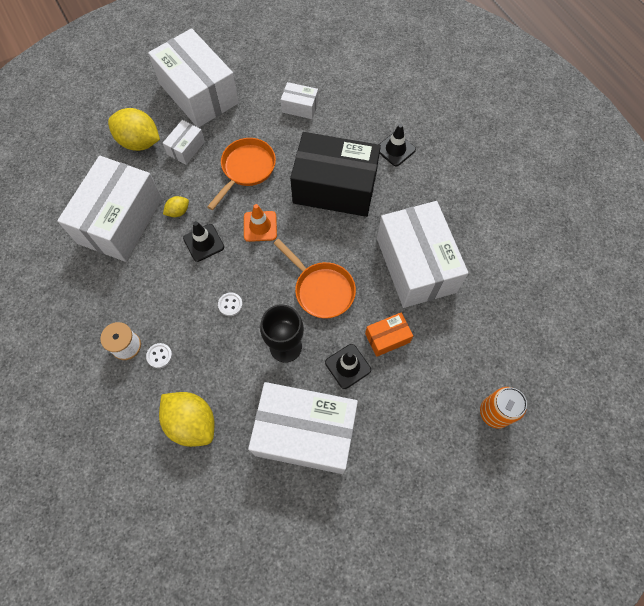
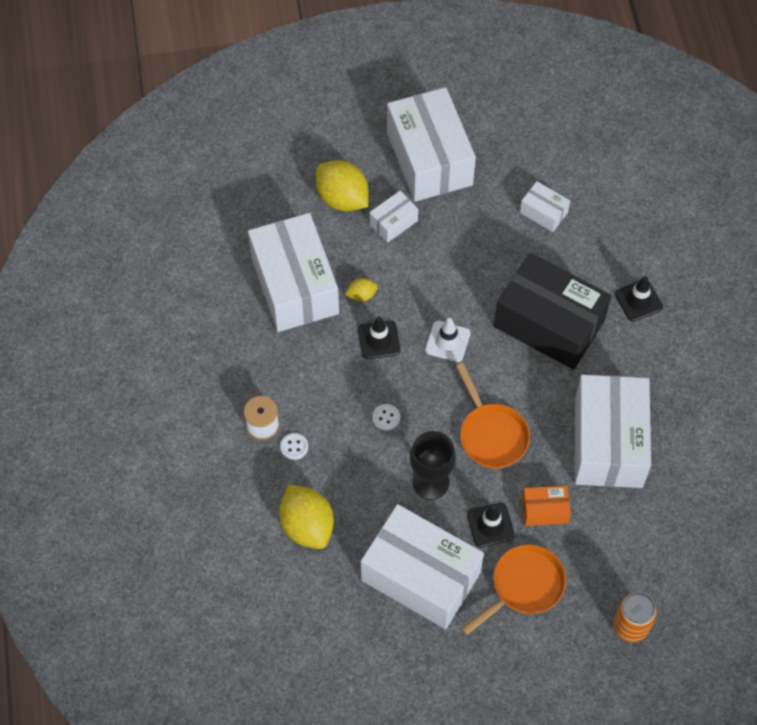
camera: 20 degrees right, 5 degrees down
white box [57,156,162,262] -> white box turned 60 degrees counterclockwise [248,213,339,332]
orange pan [207,138,276,210] -> orange pan moved to [461,544,566,635]
orange traffic cone [244,204,277,242] -> white traffic cone [425,318,471,362]

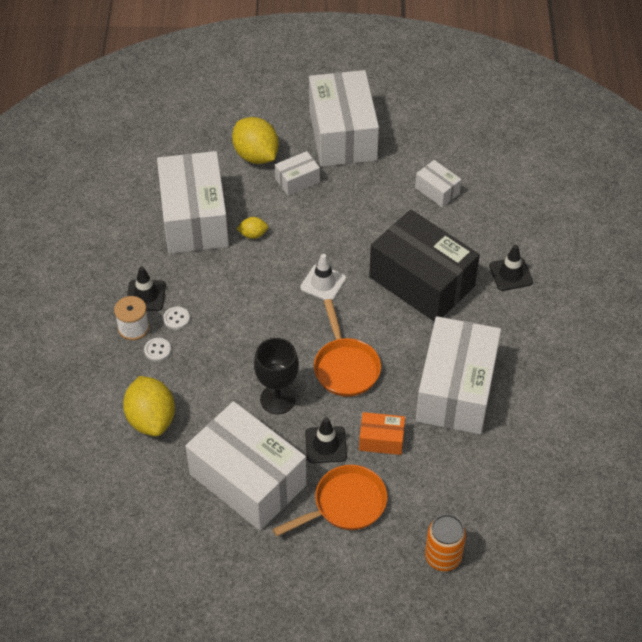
camera: 10 degrees right, 10 degrees down
black traffic cone [358,316,400,359] -> black traffic cone moved to [127,266,166,311]
white button [372,404,400,431] -> white button moved to [163,307,190,330]

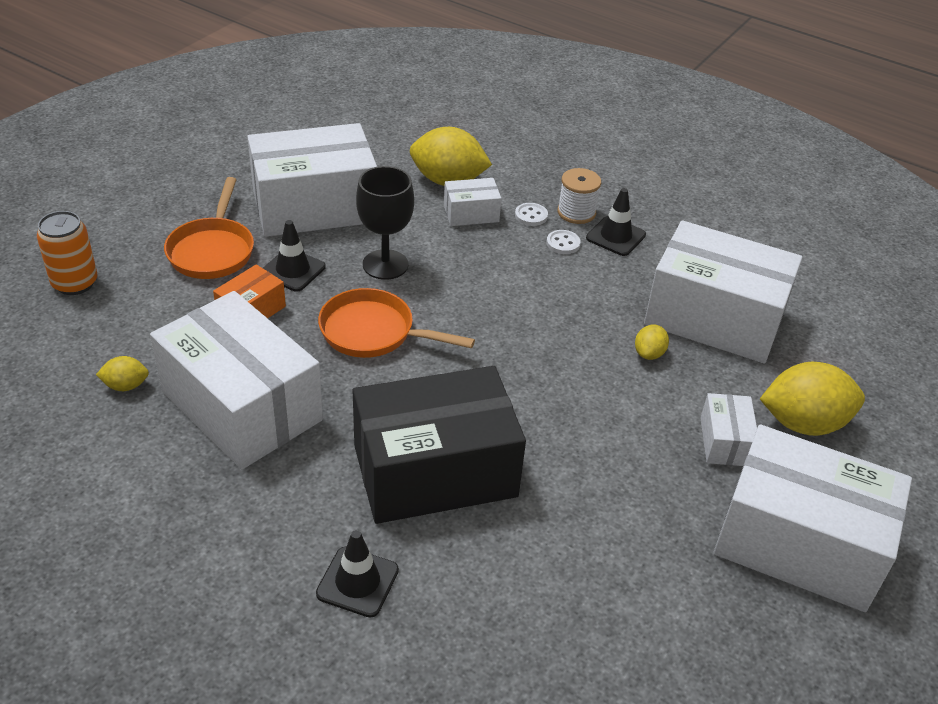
camera: 120 degrees right, 10 degrees down
white traffic cone [300,254,346,301] -> none
white box [415,160,462,207] -> white box moved to [444,178,501,226]
none -> yellow lemon [96,356,149,391]

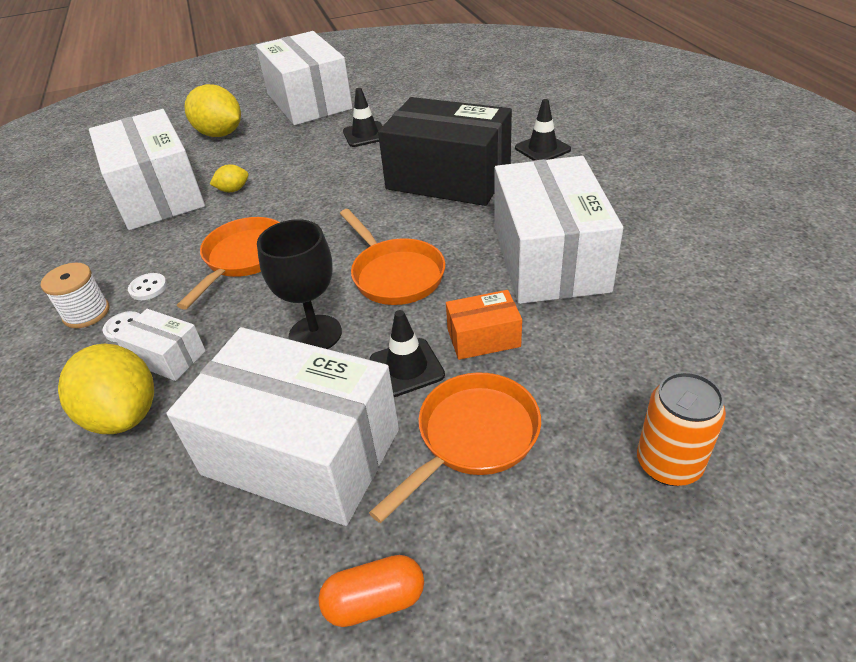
camera: 135 degrees left, 0 degrees up
yellow lemon [96,356,149,391] -> none
black traffic cone [586,188,646,256] -> black traffic cone moved to [343,88,382,147]
white box [700,393,757,466] -> none
none -> orange pan [177,217,280,310]
none -> orange capsule [318,555,424,627]

